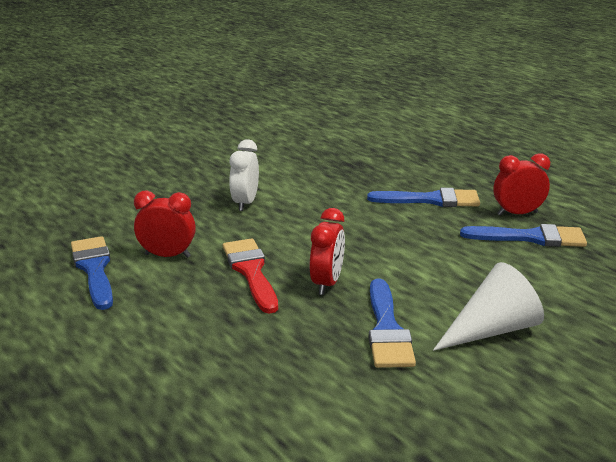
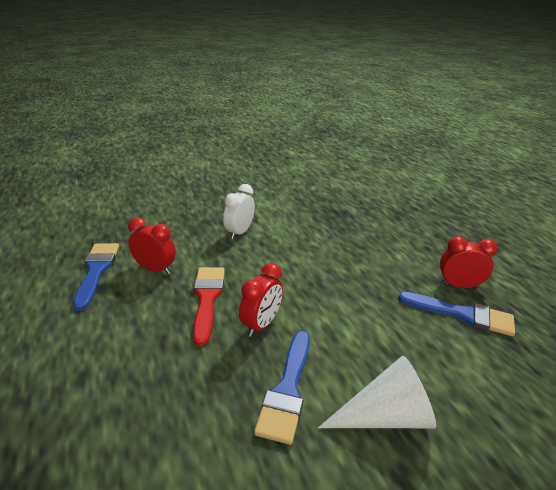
camera: 15 degrees right, 5 degrees up
blue brush [367,188,480,207] -> none

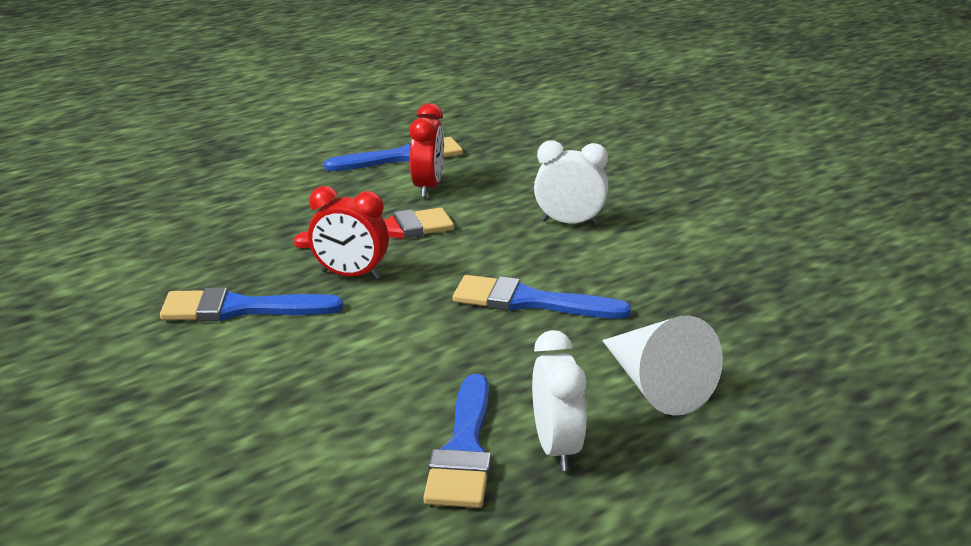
camera: 75 degrees right, 5 degrees down
white cone [318,356,436,428] -> white cone moved to [602,316,723,416]
red clock [440,236,498,288] -> white clock [532,330,586,471]
none -> blue brush [453,275,631,319]

